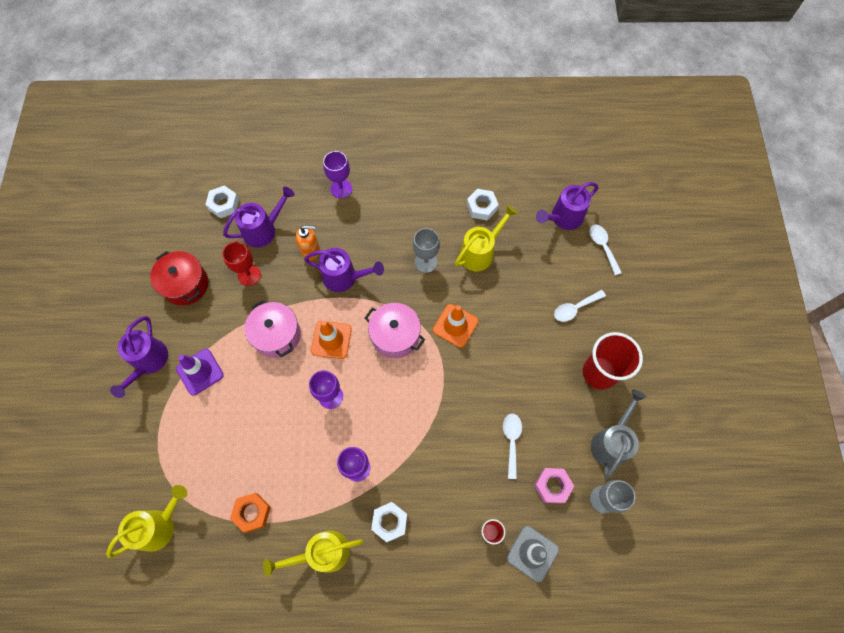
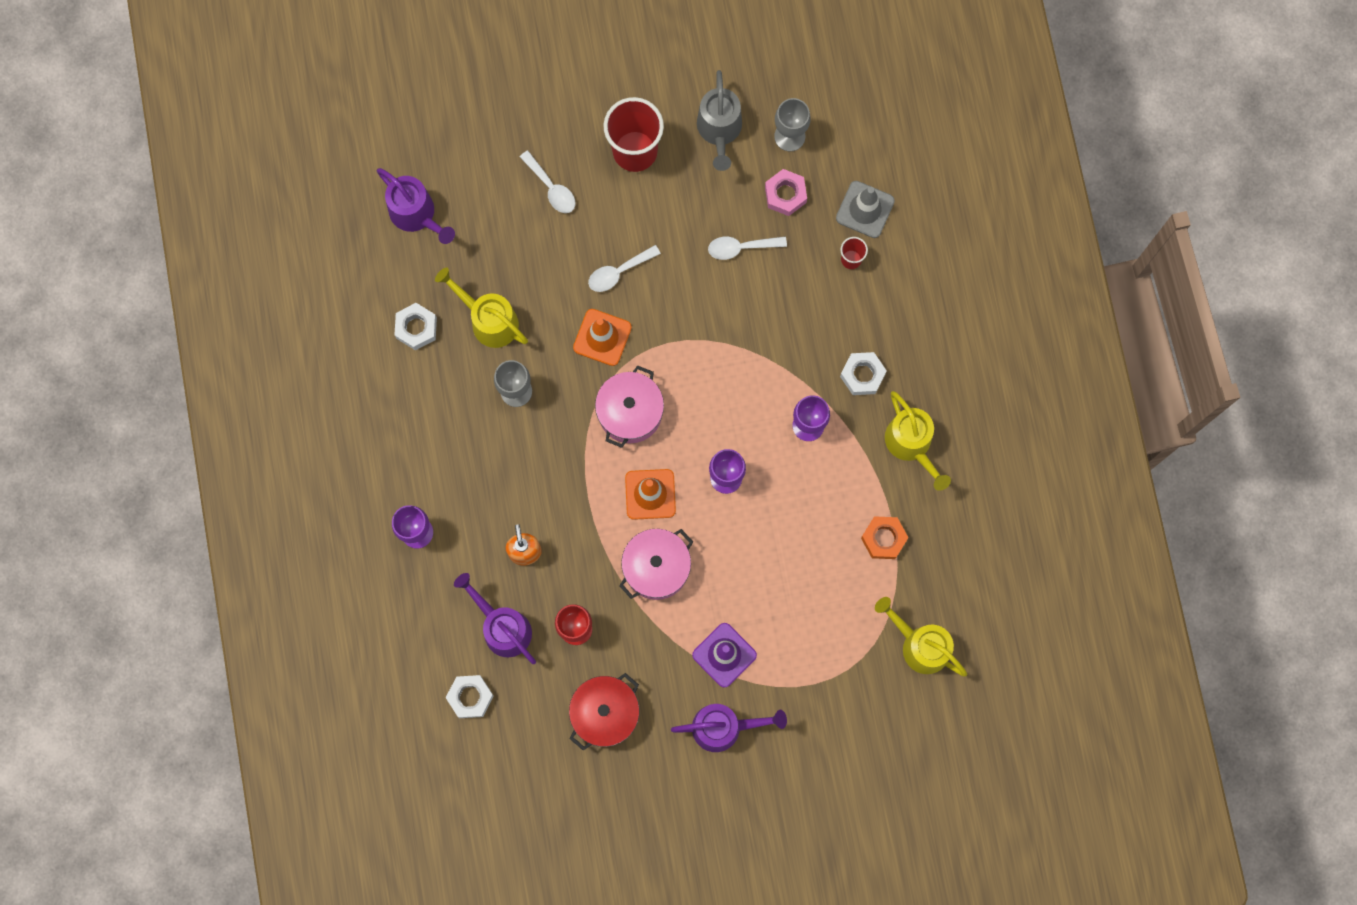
camera: 100 degrees left, 10 degrees up
purple watering can [304,248,384,292] -> none
white spoon [589,225,622,275] -> white spoon moved to [588,245,661,292]
grey watering can [591,390,646,478] -> grey watering can turned 105 degrees counterclockwise [697,70,742,171]

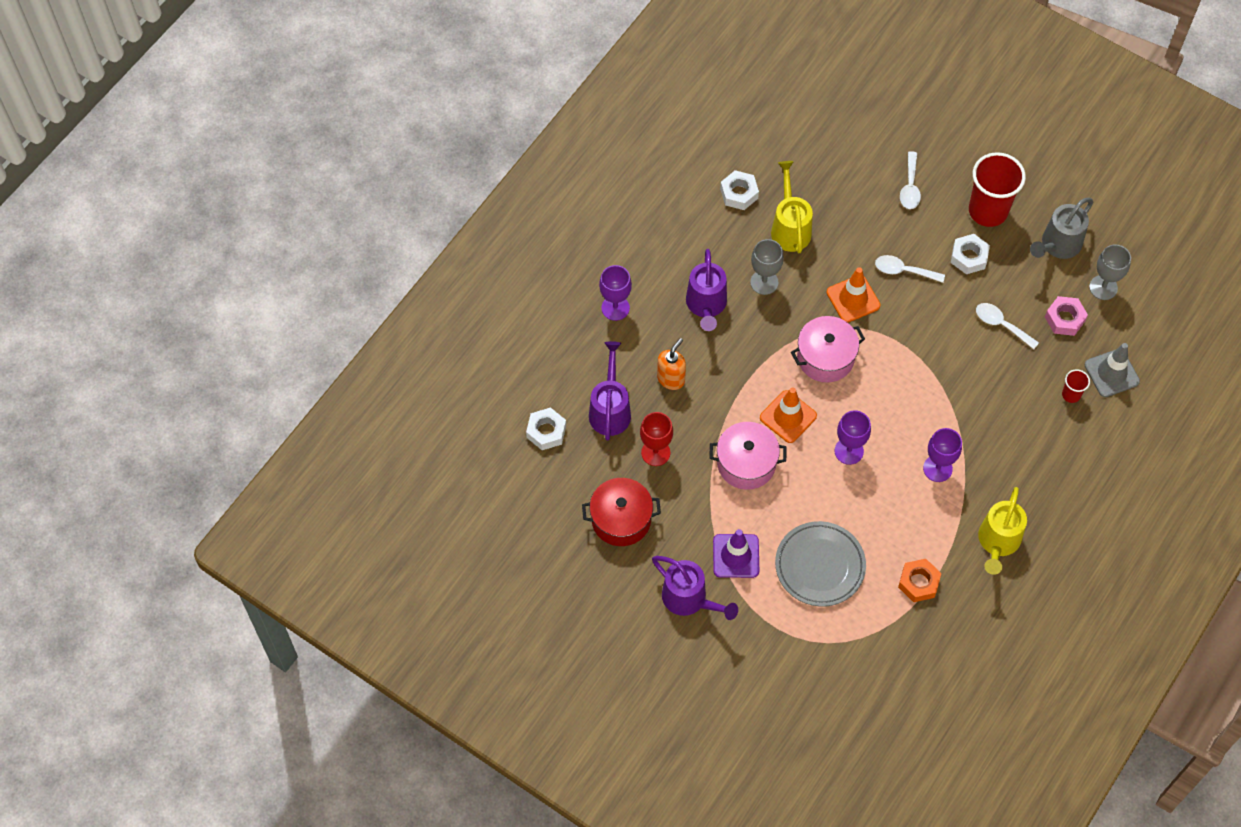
camera: 45 degrees right, 15 degrees down
purple watering can [377,168,455,244] -> purple watering can moved to [686,249,727,331]
white nut [840,352,887,395] -> white nut moved to [951,234,990,274]
yellow watering can [875,597,967,677] -> none
none -> grey plate [775,521,866,606]

